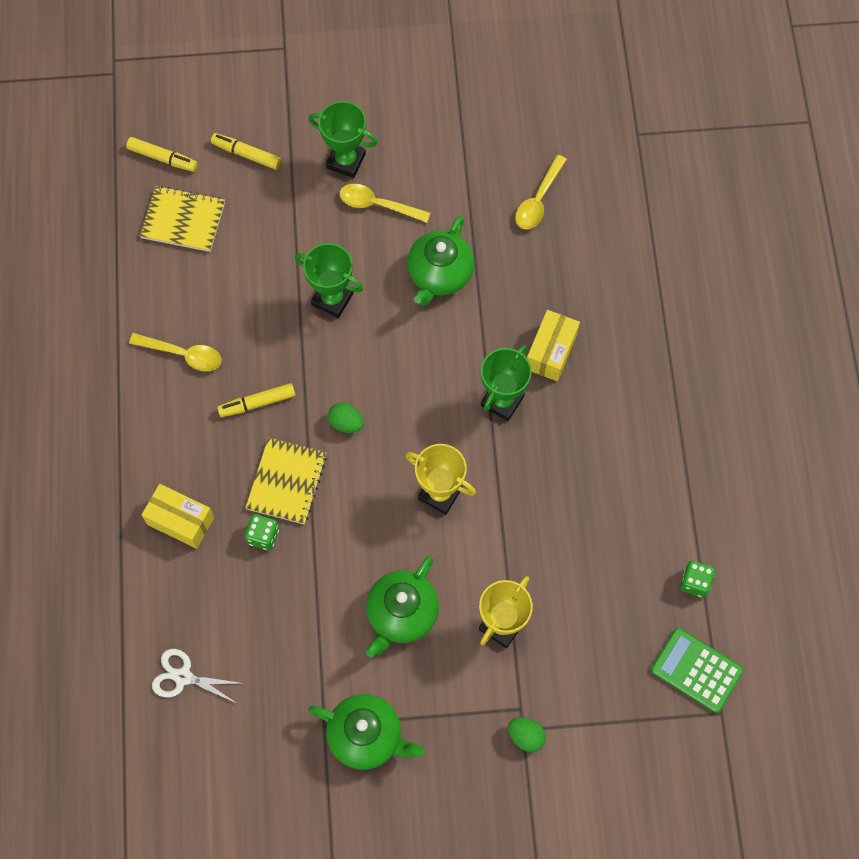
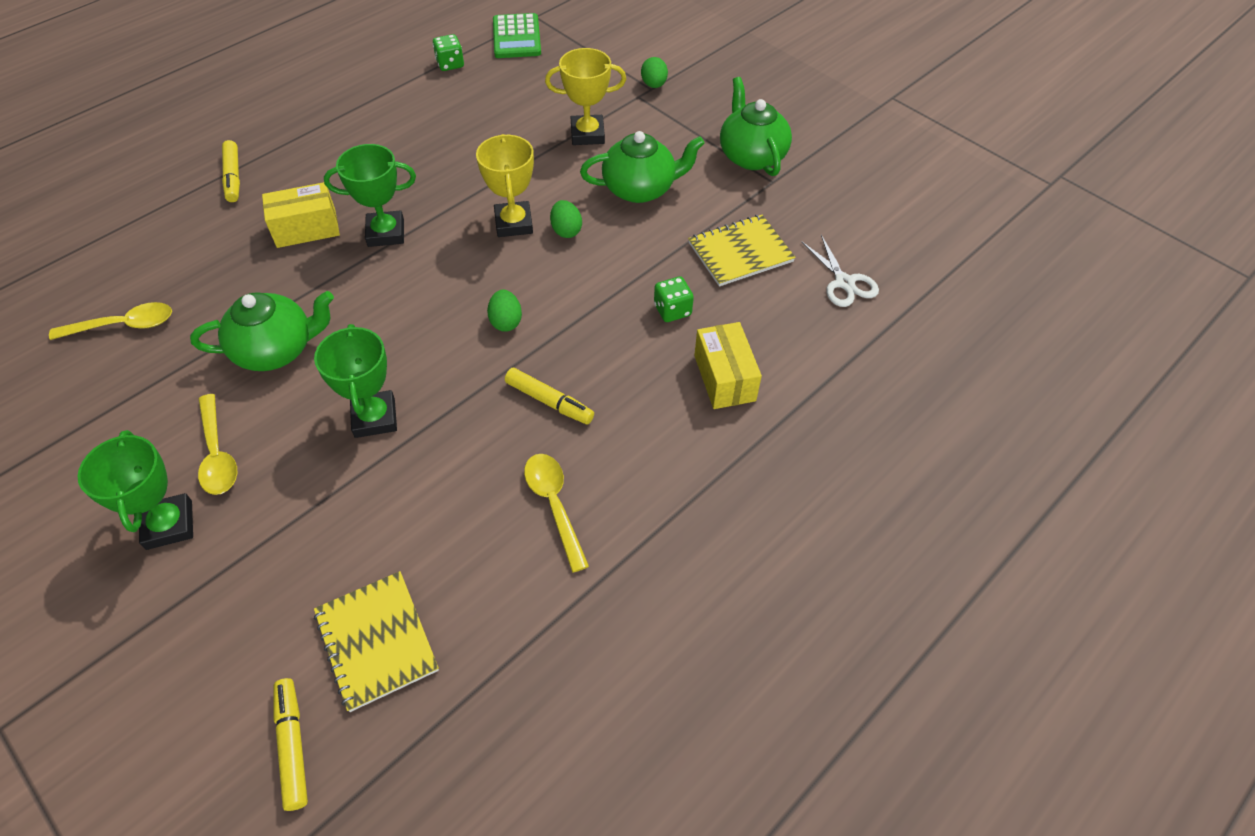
camera: 130 degrees left, 15 degrees down
yellow marker [211,133,281,170] -> yellow marker moved to [222,140,240,202]
yellow notebook [246,437,327,525] -> yellow notebook moved to [688,215,796,287]
none -> green egg [550,200,582,238]

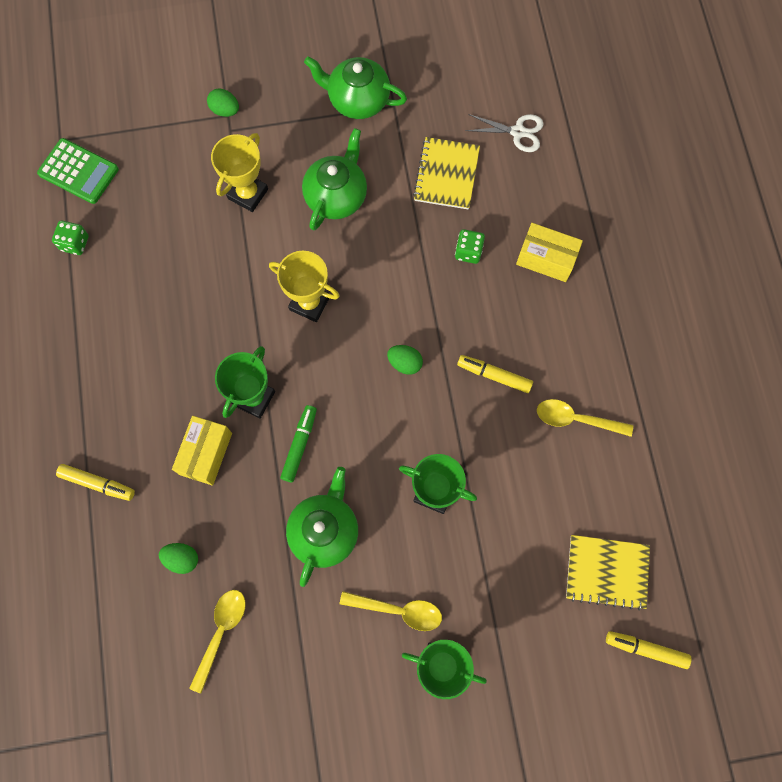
camera: 55 degrees left, 20 degrees up
yellow marker [505,367,594,424] -> yellow marker turned 135 degrees counterclockwise [457,355,533,393]
green egg [550,200,582,238] -> green egg moved to [159,543,198,574]
none -> green marker [280,405,317,482]

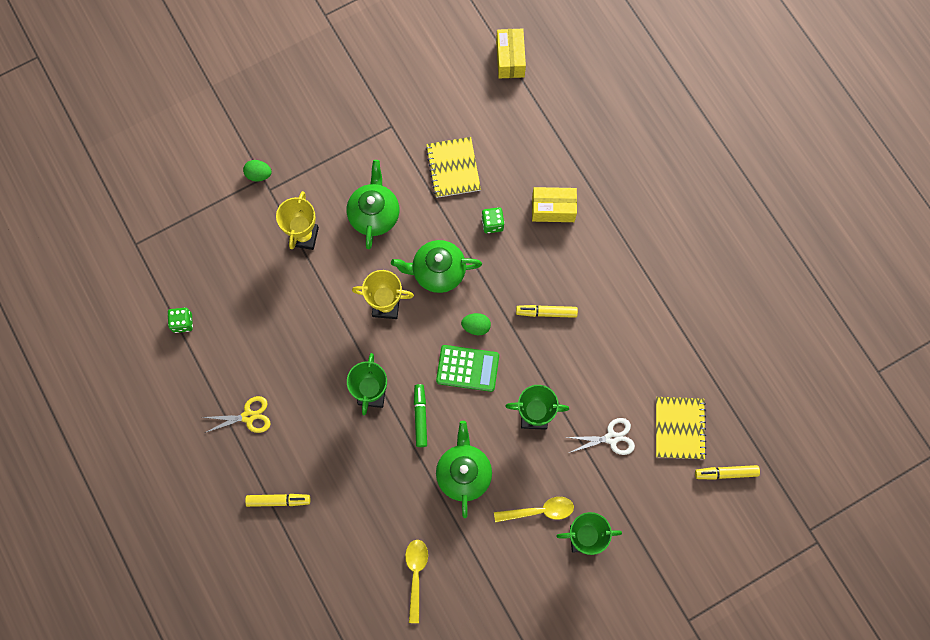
camera: 20 degrees left, 0 degrees up
green calculator [37,138,119,204] -> green calculator moved to [436,345,499,392]
green egg [159,543,198,574] -> none
yellow box [172,416,232,486] -> yellow box moved to [496,28,526,79]
green teapot [304,56,407,119] -> green teapot moved to [391,240,482,293]
white scissors [465,114,544,152] -> white scissors moved to [566,418,635,455]
yellow spoon [537,399,633,437] -> none
yellow notebook [566,535,650,611] -> yellow notebook turned 75 degrees counterclockwise [656,397,706,459]
none -> yellow scissors [202,396,271,433]

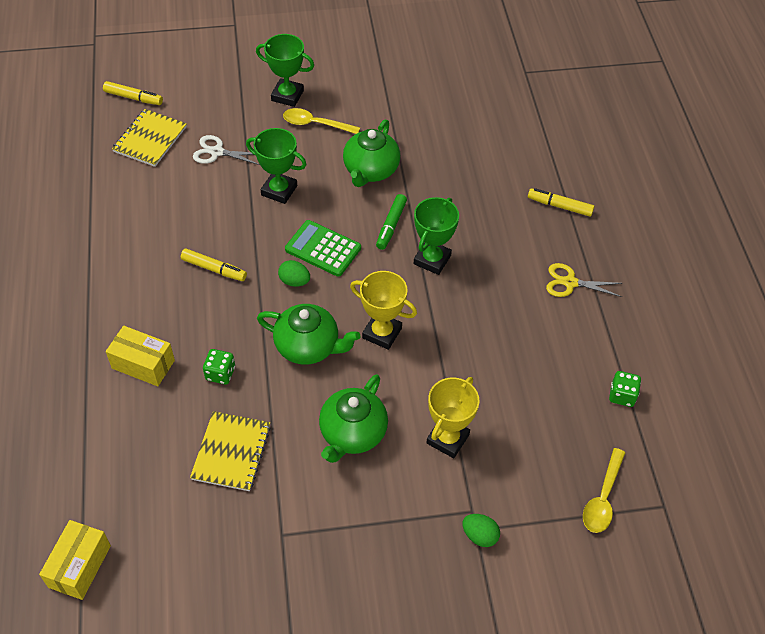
camera: 160 degrees left, 20 degrees down
yellow spoon [405,540,428,623] -> yellow spoon moved to [583,448,625,533]

